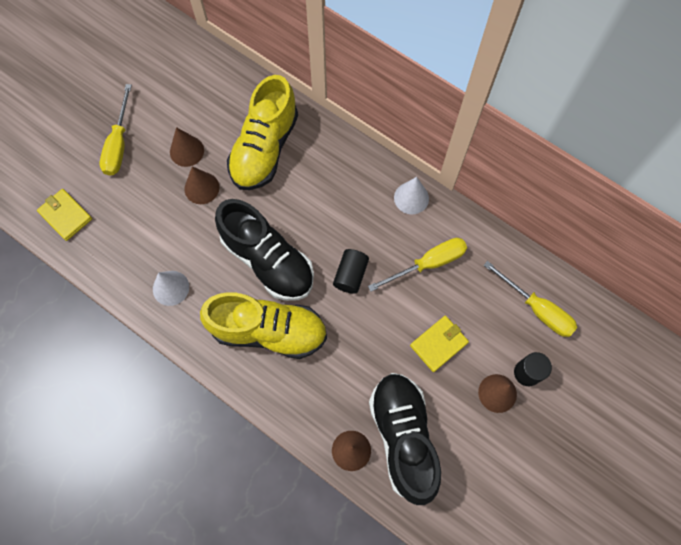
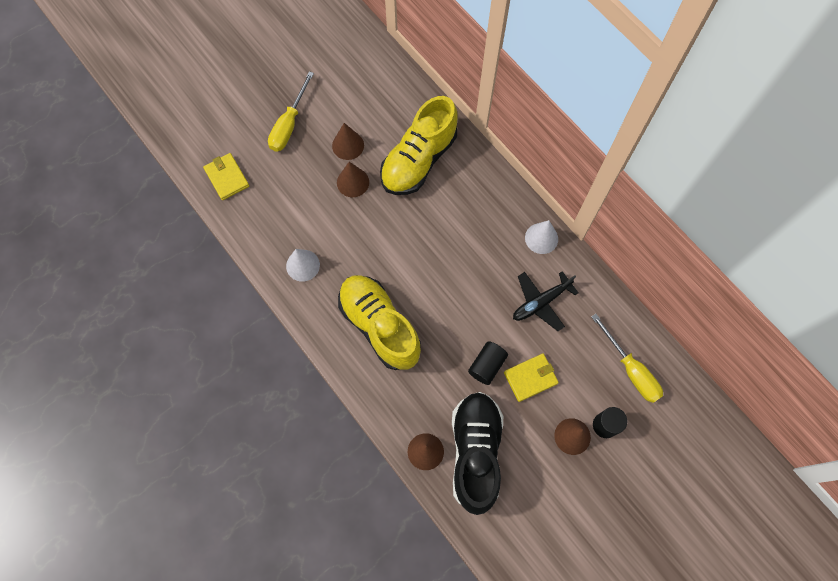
camera: 15 degrees right, 0 degrees up
yellow shoe [200,292,327,359] -> yellow shoe turned 150 degrees counterclockwise [338,275,421,370]
black shoe [215,199,314,301] -> none
black cylinder [333,249,369,294] -> black cylinder moved to [468,341,508,385]
yellow screwdriver [368,238,467,291] -> black plane [513,271,579,331]

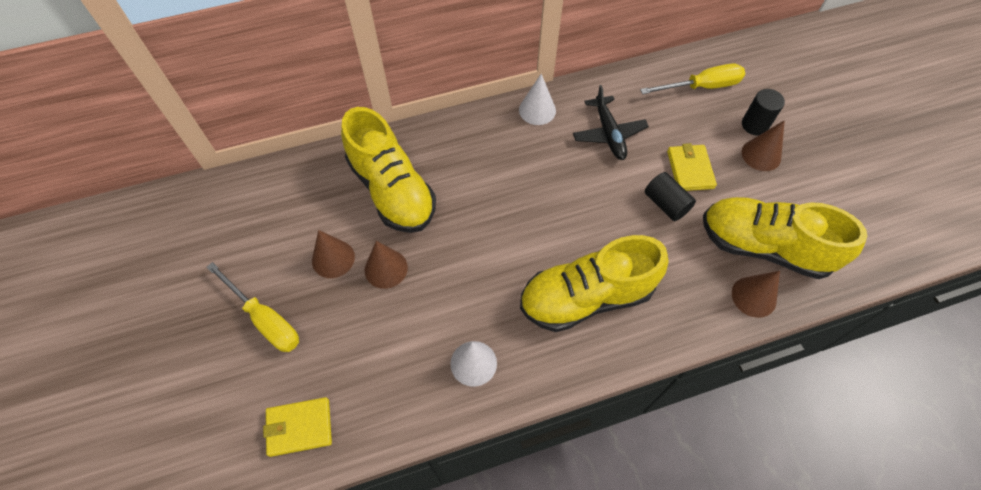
camera: 70 degrees left, 10 degrees down
black shoe [452,392,503,515] -> yellow shoe [703,197,867,279]

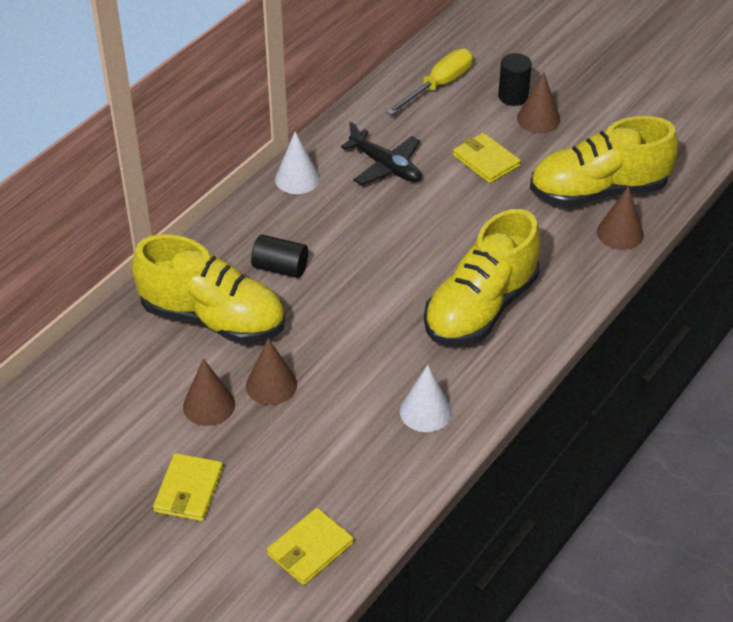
camera: 35 degrees left, 15 degrees down
yellow screwdriver [206,262,299,352] -> yellow wallet [153,453,223,521]
black cylinder [645,172,696,221] -> black cylinder moved to [251,235,308,278]

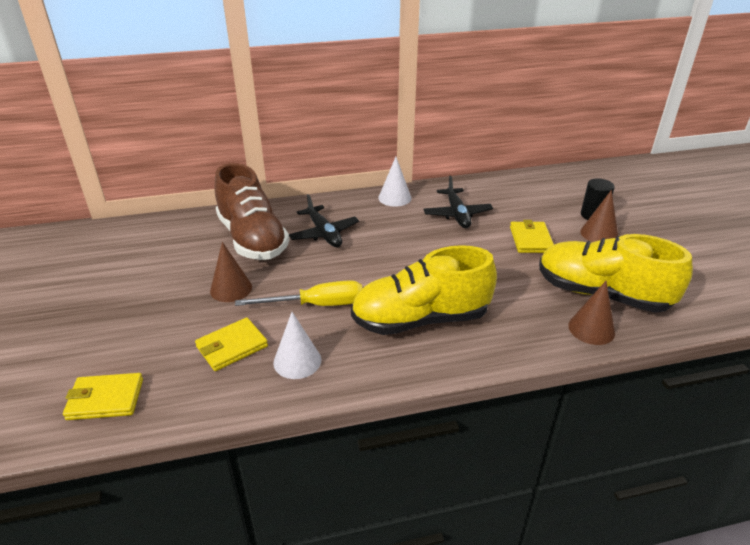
camera: 40 degrees right, 10 degrees down
yellow shoe [132,234,285,344] -> brown shoe [215,163,289,260]
yellow wallet [153,453,223,521] -> yellow wallet moved to [195,317,268,371]
brown cone [183,358,235,426] -> none
black cylinder [251,235,308,278] -> black plane [289,194,359,247]
yellow screwdriver [386,49,473,115] -> yellow screwdriver moved to [235,280,362,306]

